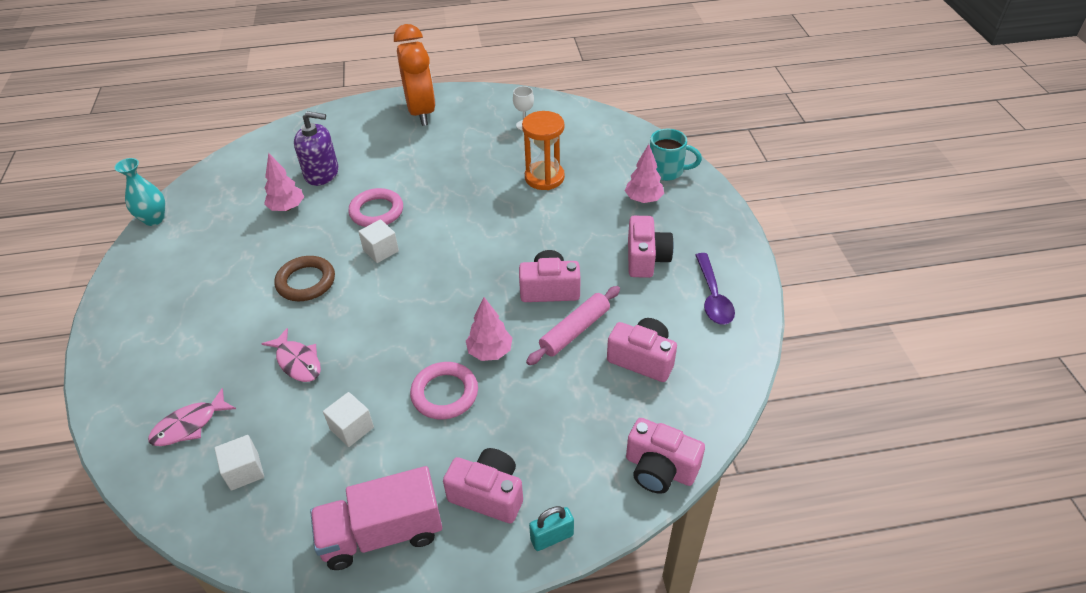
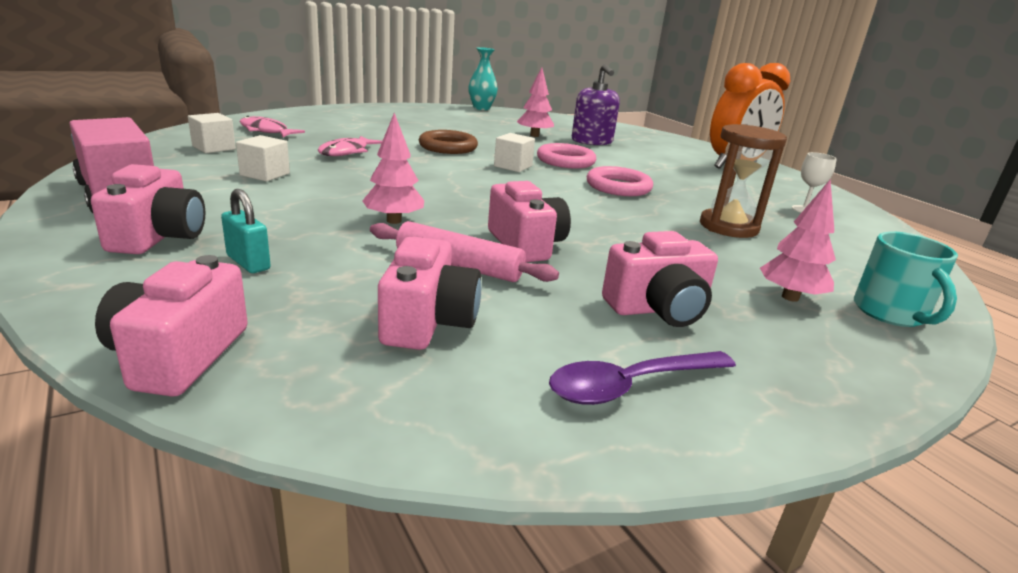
camera: 65 degrees right, 20 degrees down
pink ring [410,362,478,420] -> pink ring moved to [587,166,653,196]
orange hourglass [522,111,565,190] -> brown hourglass [700,124,787,238]
turquoise padlock [529,506,574,551] -> turquoise padlock moved to [221,189,271,273]

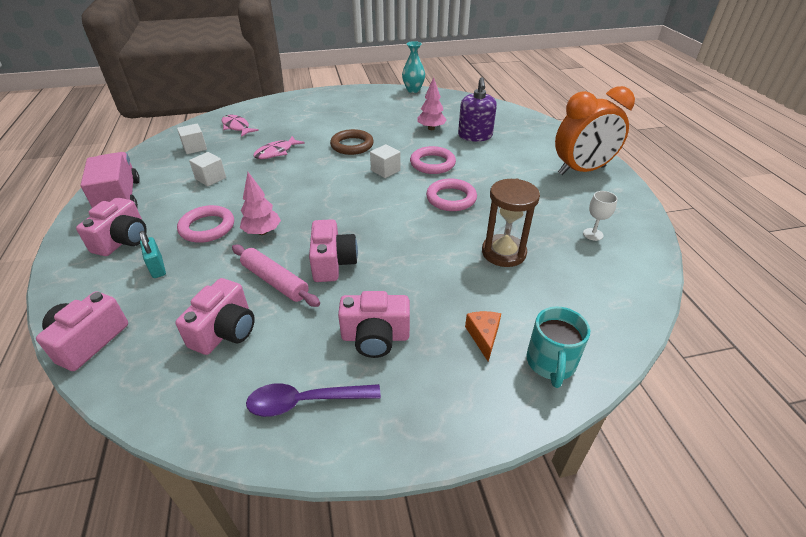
camera: 20 degrees right, 15 degrees up
pink tree [760,180,836,302] -> orange cheese [465,311,501,362]
none -> pink ring [177,205,234,243]

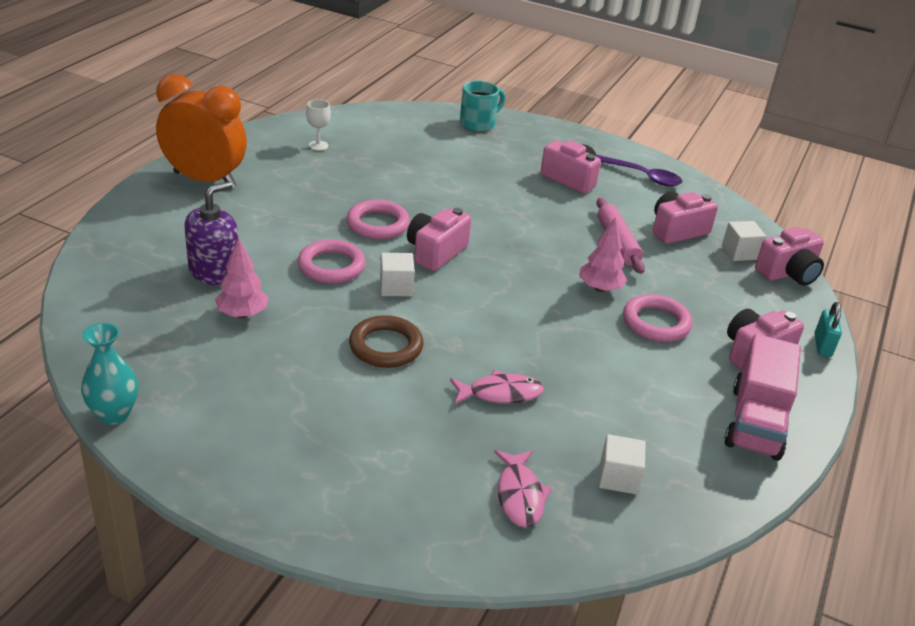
camera: 145 degrees left, 5 degrees down
turquoise padlock [140,231,166,278] -> turquoise padlock moved to [814,302,842,357]
white cube [189,152,226,186] -> white cube moved to [722,221,766,261]
pink camera [309,219,358,282] -> pink camera moved to [407,208,471,271]
orange cheese [465,311,501,362] -> none
brown hourglass [482,178,540,267] -> none

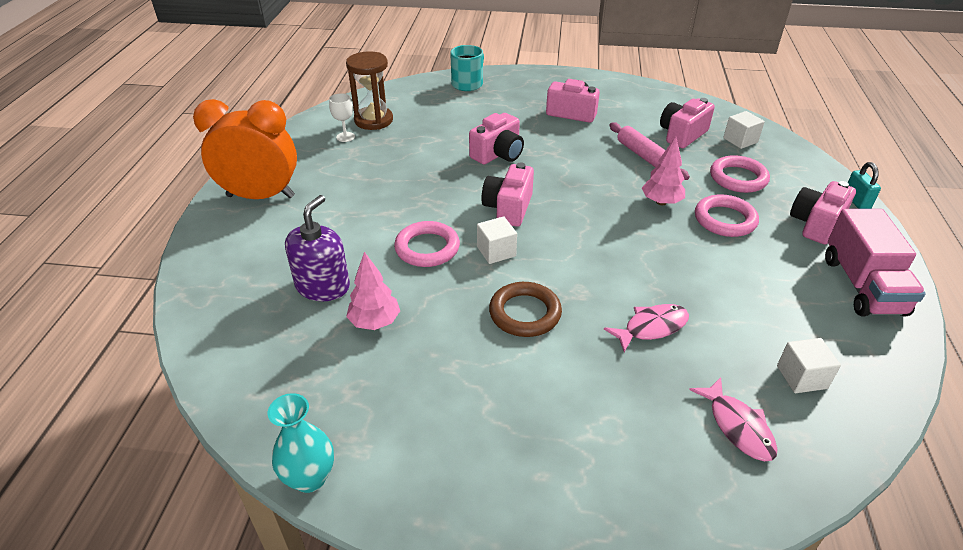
camera: 15 degrees left, 5 degrees up
pink ring [347,200,410,239] -> pink ring moved to [710,155,770,193]
purple spoon [597,155,682,186] -> none
pink camera [755,227,824,286] -> pink camera moved to [469,113,524,164]
none -> brown hourglass [346,51,393,130]

